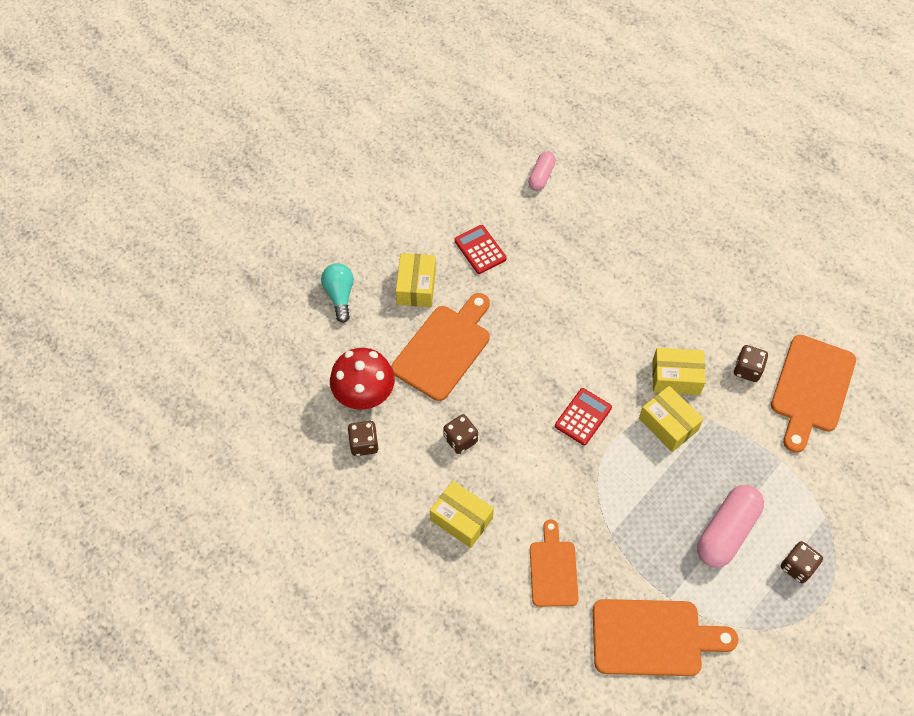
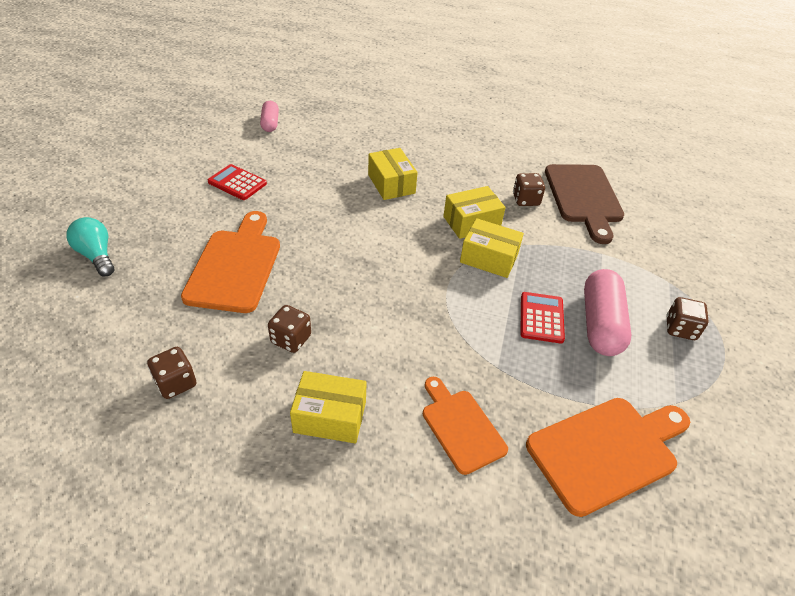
camera: 30 degrees left, 15 degrees down
red mushroom [330,348,395,410] -> none
yellow box [396,253,436,307] -> yellow box moved to [368,148,418,200]
red calculator [555,388,612,445] -> red calculator moved to [520,292,565,343]
orange cutting board [771,335,856,453] -> brown cutting board [545,164,624,244]

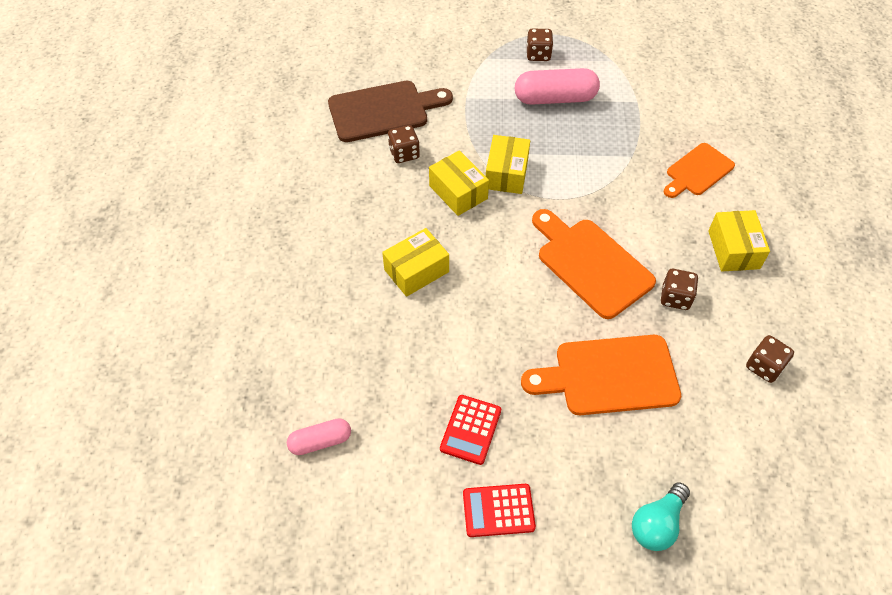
camera: 100 degrees left, 10 degrees up
red calculator [520,292,565,343] -> red calculator moved to [463,484,536,537]
orange cutting board [526,398,690,517] -> orange cutting board moved to [532,209,656,319]

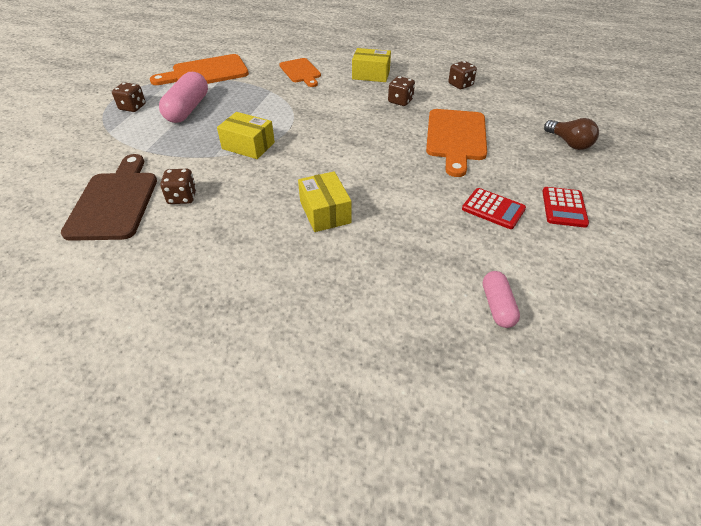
camera: 75 degrees left, 10 degrees down
yellow box [429,150,489,216] -> none
orange cutting board [532,209,656,319] -> orange cutting board moved to [150,54,249,85]
turquoise light bulb [632,482,690,551] -> brown light bulb [544,118,599,150]

